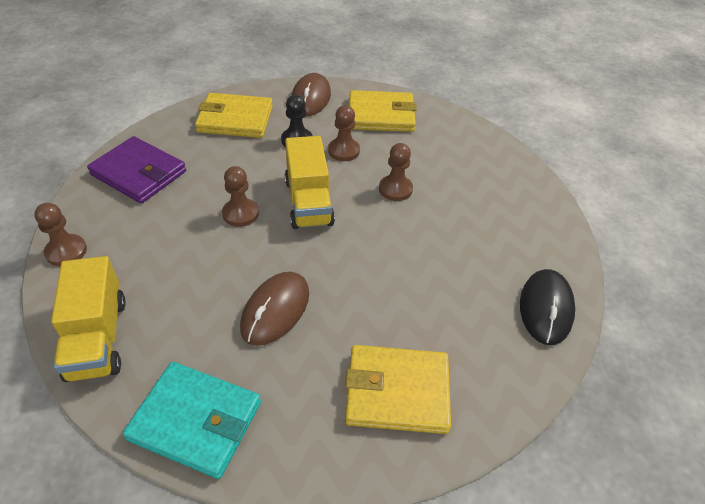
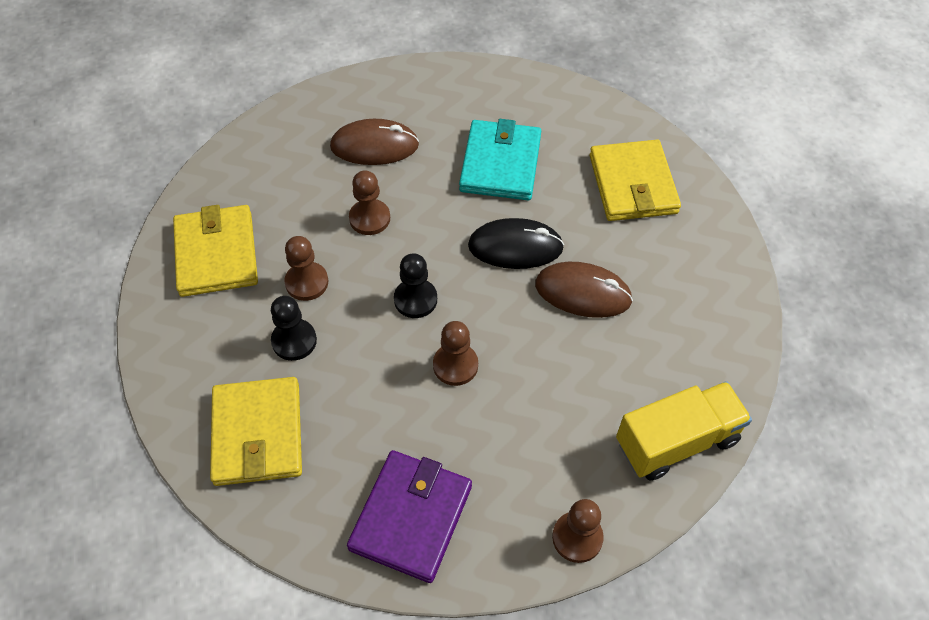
camera: 100 degrees left, 10 degrees up
turquoise wallet [123,362,261,479] -> turquoise wallet moved to [459,119,541,200]
yellow truck [285,136,335,229] -> black pawn [394,253,437,318]
brown mouse [291,73,331,116] -> brown mouse moved to [330,119,419,165]
black mouse [520,269,575,345] -> black mouse moved to [468,218,564,269]

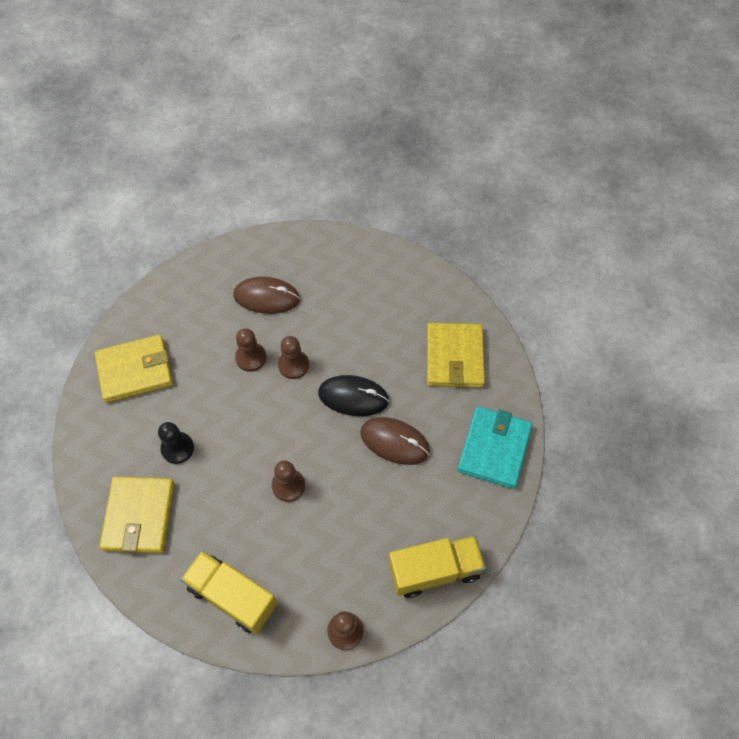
camera: 10 degrees right, 5 degrees up
yellow wallet [173,205,258,297] -> yellow wallet turned 75 degrees clockwise [95,335,173,403]
brown pawn [284,236,328,301] -> brown pawn moved to [278,336,309,379]
purple wallet [347,450,472,583] -> yellow truck [180,551,277,634]
black pawn [394,253,437,318] -> none
turquoise wallet [459,119,541,200] -> turquoise wallet moved to [457,406,532,489]

